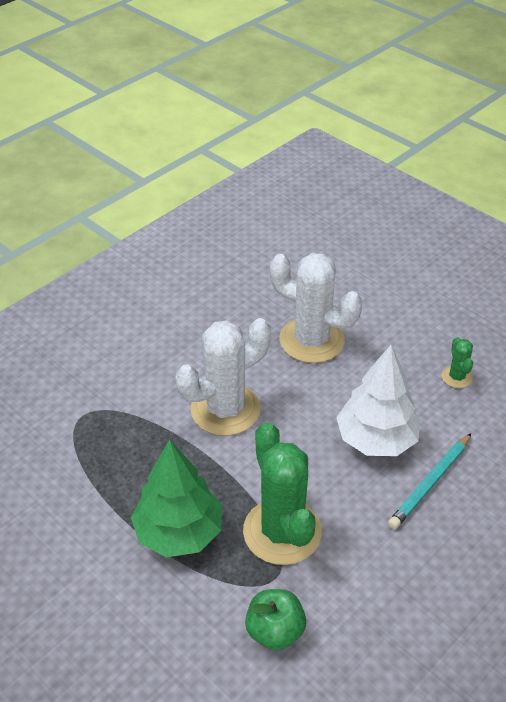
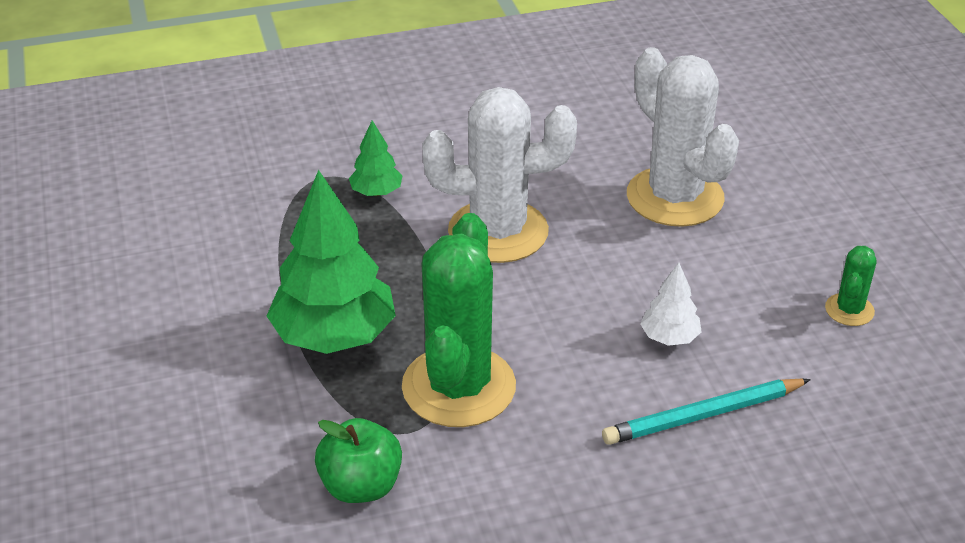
camera: 30 degrees right, 5 degrees down
white tree [336,345,420,456] -> white tree [640,263,702,346], size x0.48
none -> green tree [349,120,403,196]

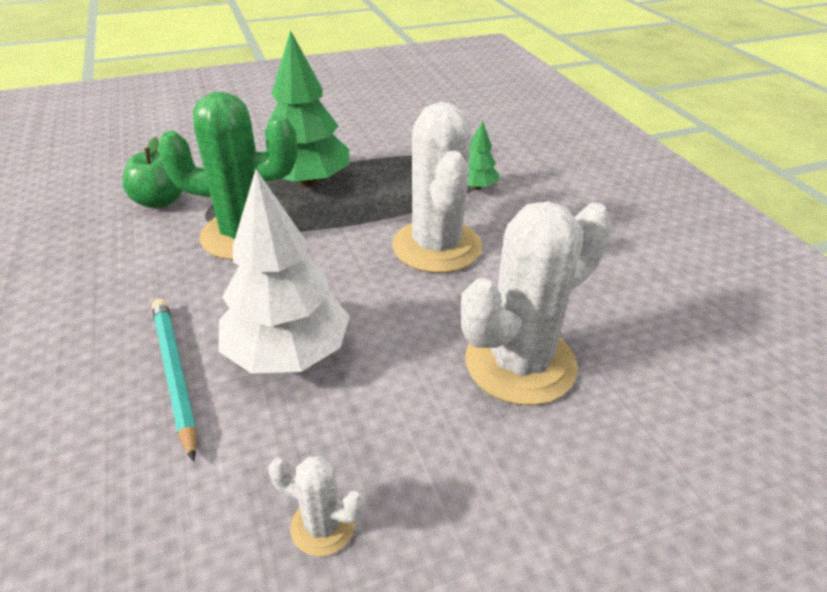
camera: 85 degrees right, 0 degrees up
white tree [640,263,702,346] -> white tree [219,169,350,374], size x2.08
green cactus [825,246,876,326] -> white cactus [268,456,365,556]

